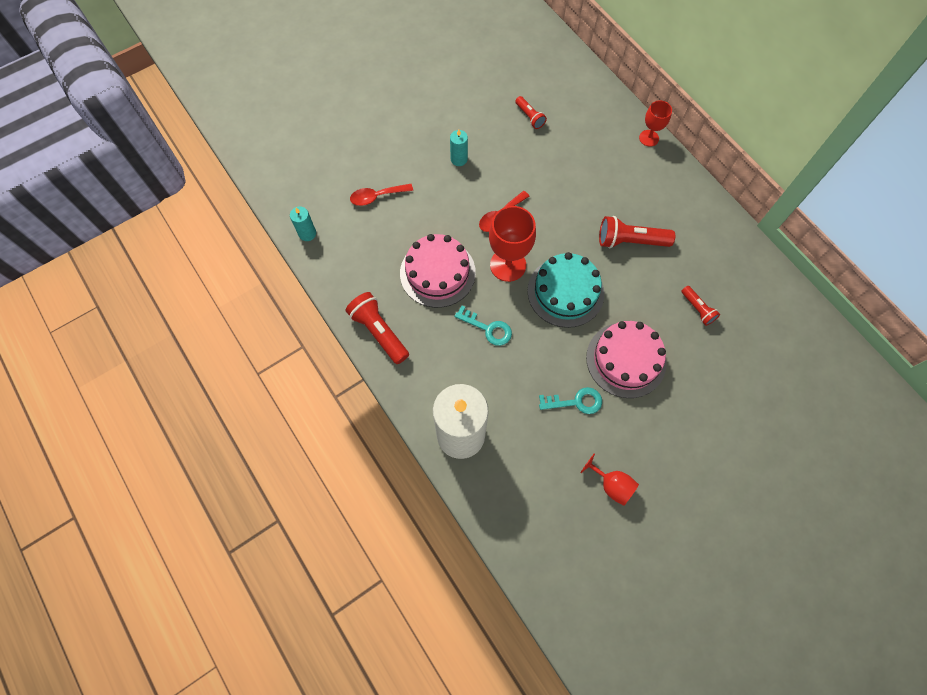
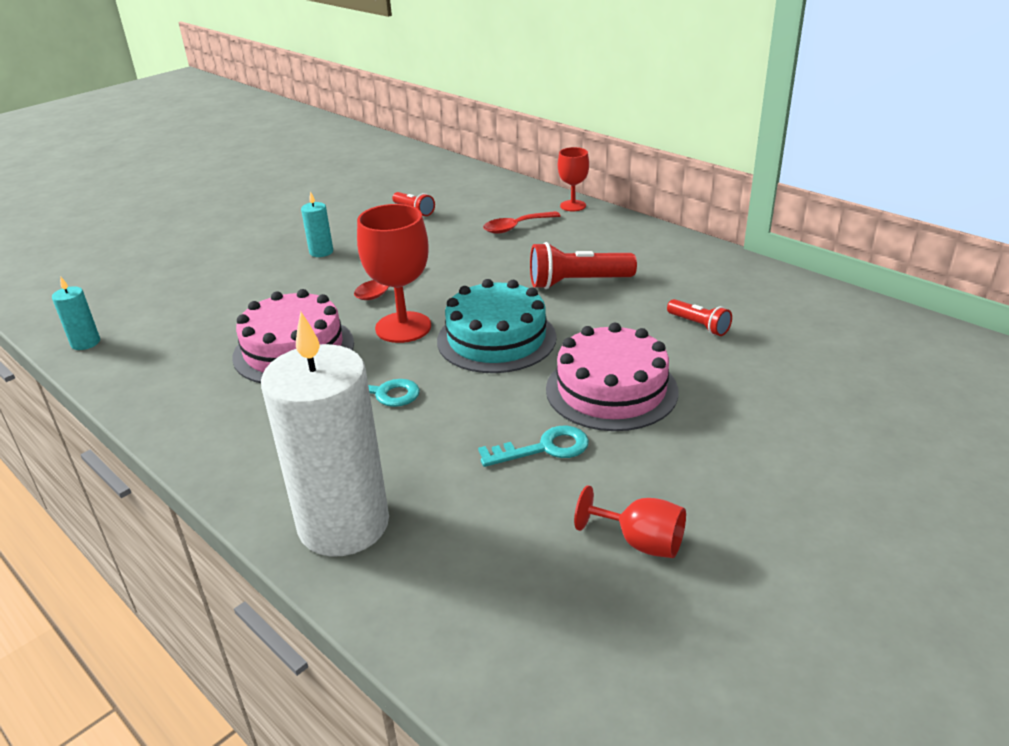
camera: 10 degrees left, 35 degrees down
red flashlight [346,292,409,364] -> none
red spoon [350,184,413,206] -> red spoon moved to [483,211,560,234]

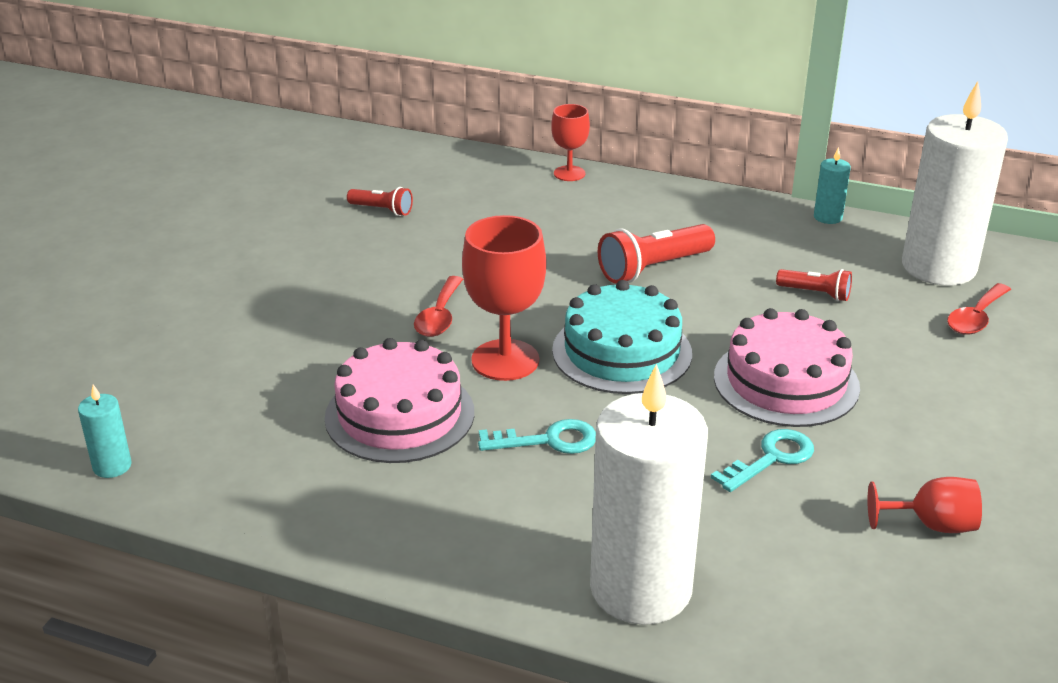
camera: 25 degrees left, 0 degrees up
turquoise candle [301,191,333,257] -> turquoise candle moved to [814,147,851,224]
red spoon [483,211,560,234] -> red spoon moved to [947,283,1011,335]
none -> white candle [902,81,1008,286]

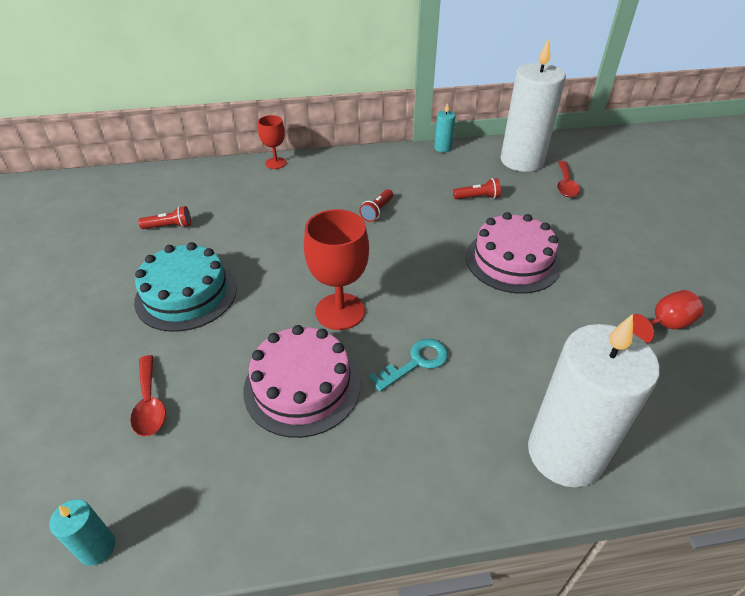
camera: 30 degrees left, 10 degrees up
red spoon [414,276,463,337] -> red spoon moved to [130,355,166,437]
turquoise cake [552,280,692,394] -> turquoise cake moved to [134,242,237,332]
red flashlight [598,224,715,283] -> red flashlight [359,189,393,222], size x0.58
turquoise key [711,429,814,492] -> none

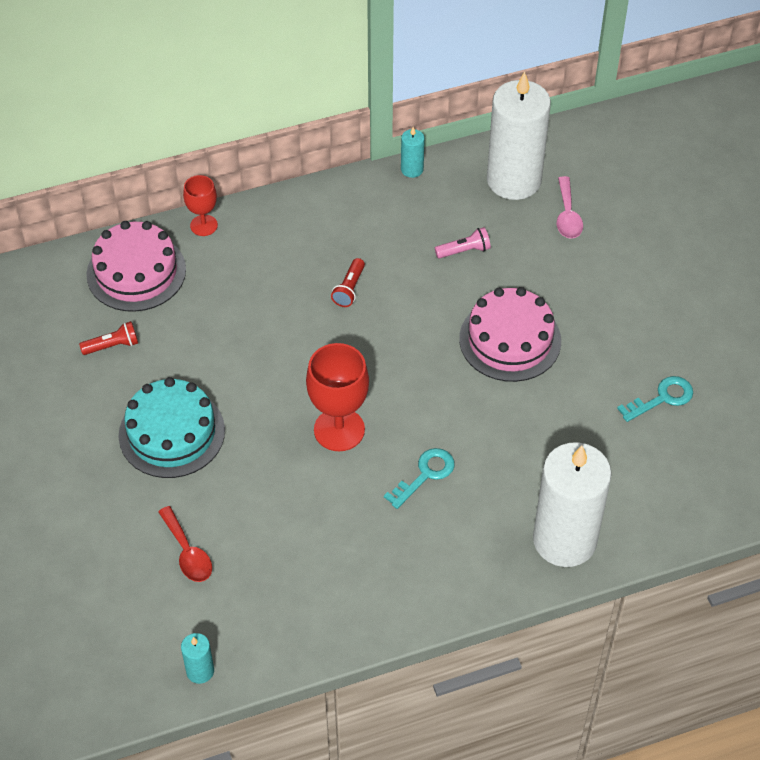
camera: 10 degrees left, 10 degrees up
pink cake [243,325,360,438] -> pink cake moved to [87,221,186,312]
red flashlight [453,178,501,199] -> pink flashlight [435,227,491,259]
red spoon [557,161,580,197] -> pink spoon [557,176,583,239]
red goblet [633,290,703,343] -> turquoise key [617,376,693,422]

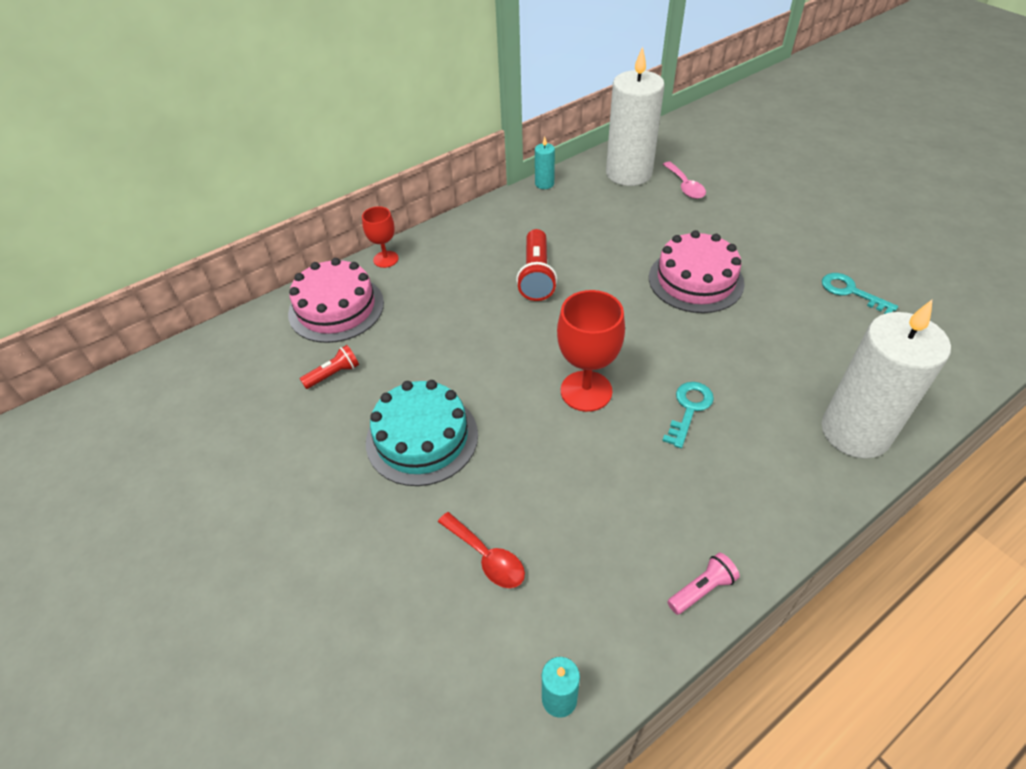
camera: 15 degrees left, 5 degrees down
red flashlight [331,258,365,307] -> red flashlight [516,229,557,301], size x1.73
pink flashlight [435,227,491,259] -> pink flashlight moved to [667,552,740,615]
turquoise key [617,376,693,422] -> turquoise key turned 90 degrees counterclockwise [822,273,898,314]

